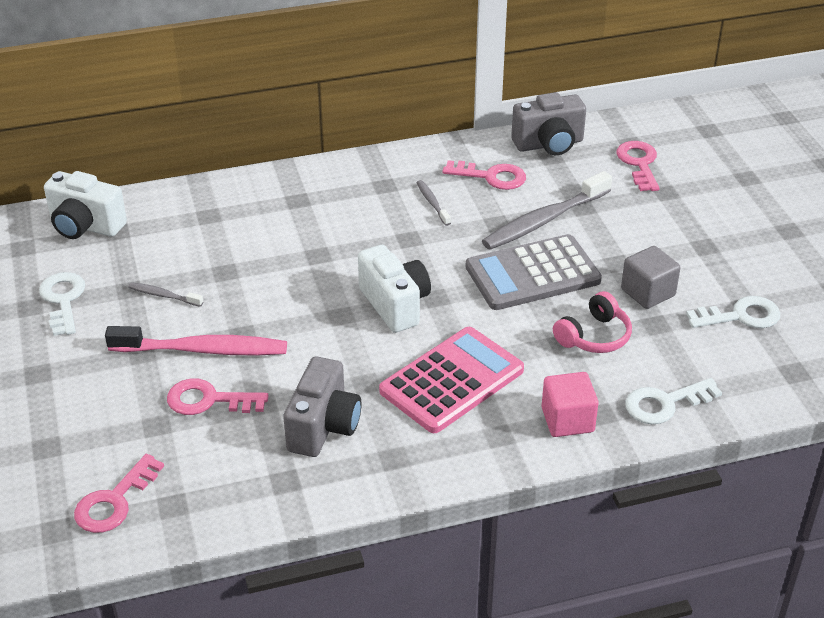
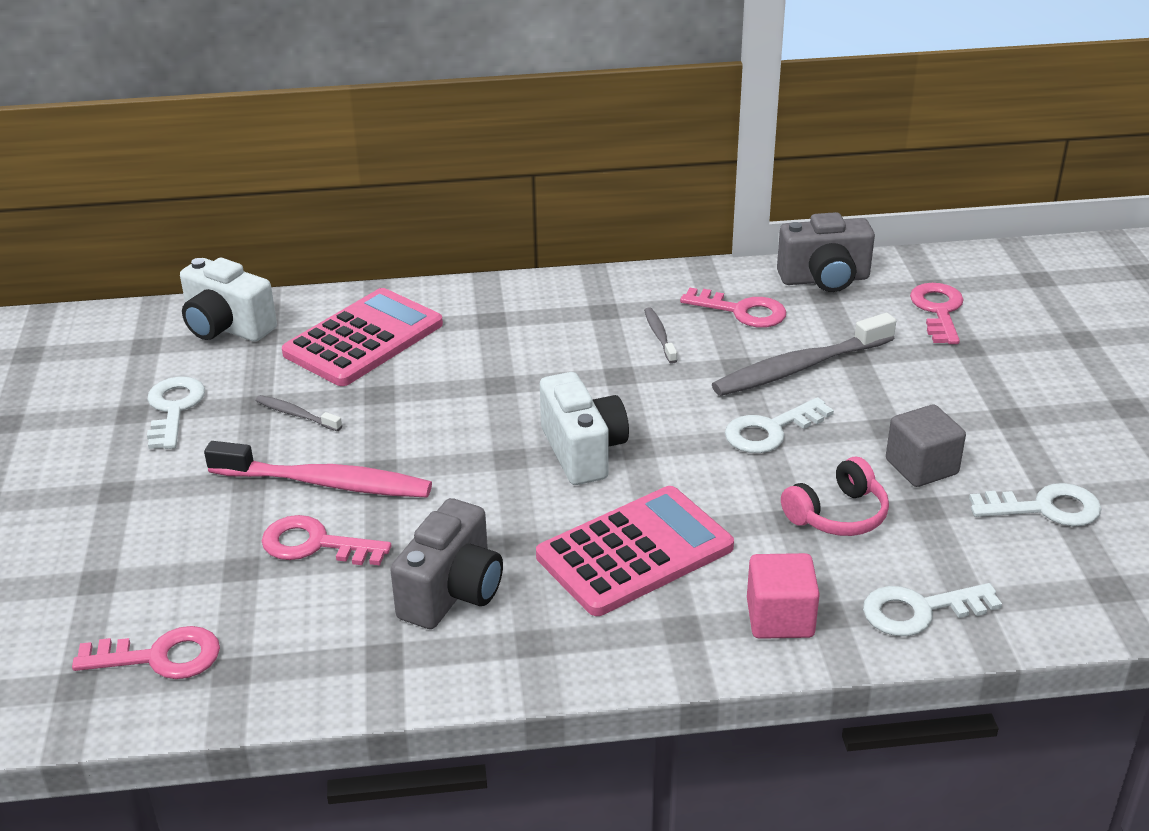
camera: 10 degrees right, 5 degrees down
pink key [74,454,164,533] -> pink key turned 135 degrees counterclockwise [72,626,220,679]
grey calculator [466,234,602,310] -> white key [725,397,834,453]
none -> pink calculator [282,288,443,386]

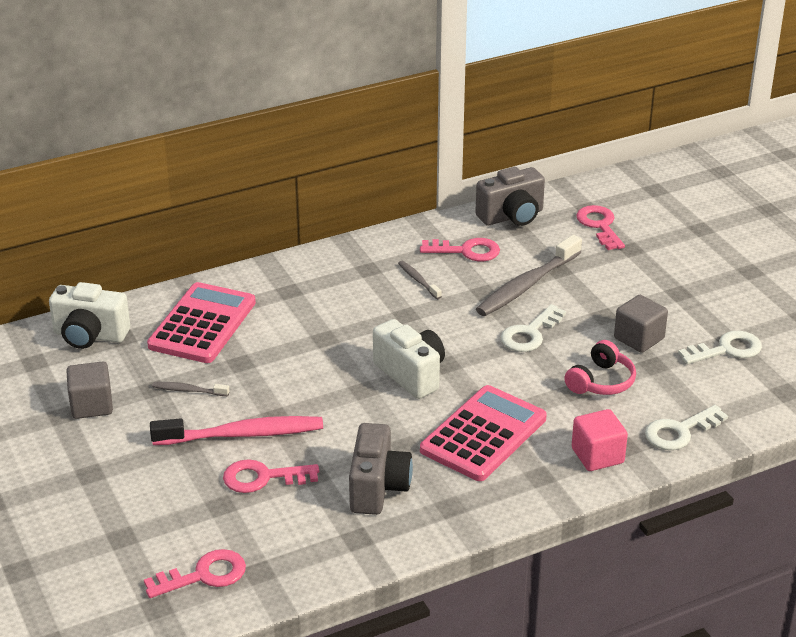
camera: 20 degrees left, 0 degrees up
white key [147,377,205,449] -> grey cube [66,361,113,419]

